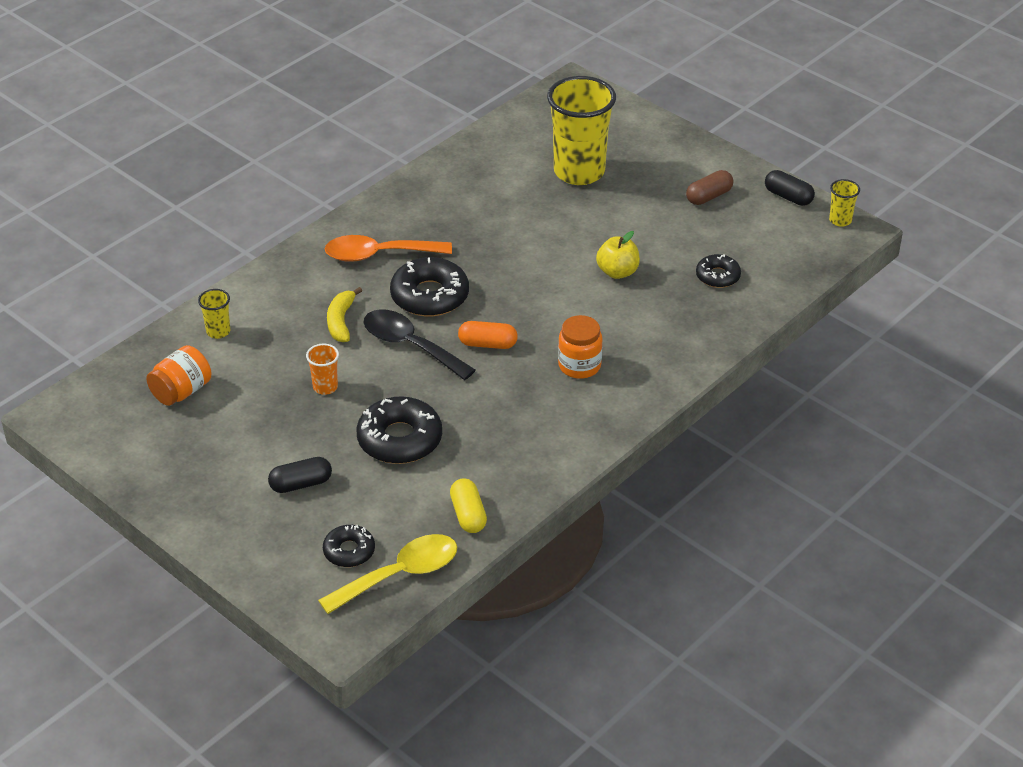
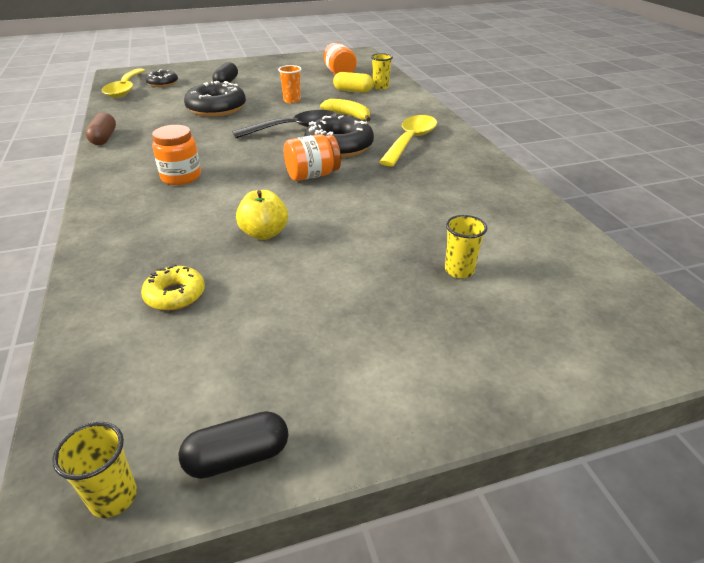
camera: 120 degrees right, 5 degrees down
orange spoon [325,235,452,262] -> yellow spoon [379,115,437,166]
yellow capsule [450,478,487,533] -> yellow capsule moved to [333,72,373,93]
orange capsule [458,321,518,349] -> none
yellow cup [547,76,616,185] -> yellow cup [445,215,487,278], size x0.43
brown capsule [686,170,733,205] -> brown capsule moved to [85,112,116,145]
black donut [696,254,741,288] -> yellow donut [141,264,205,311]
none -> orange jar [284,134,341,181]

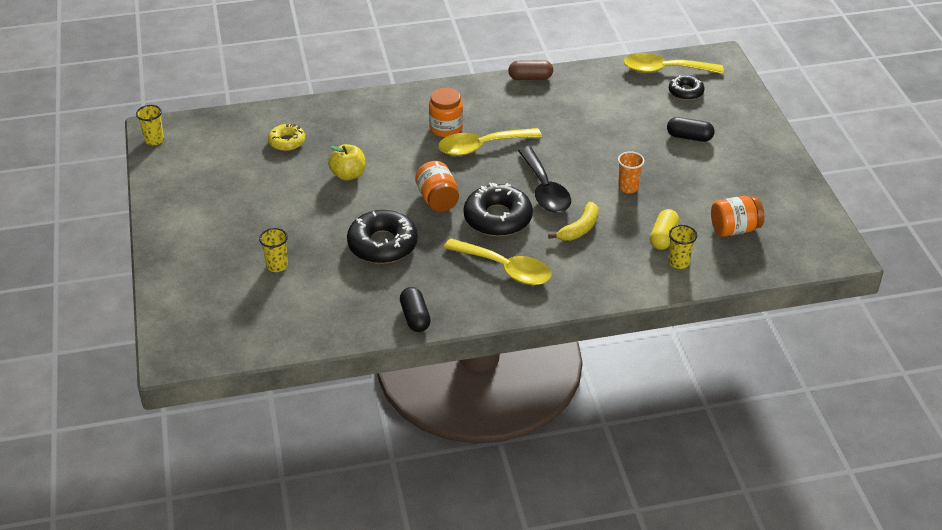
camera: 95 degrees right, 5 degrees up
black capsule [178,411,288,479] -> black capsule moved to [400,287,431,332]
black donut [184,81,246,117] -> black donut moved to [347,210,418,264]
none -> yellow spoon [438,128,542,156]

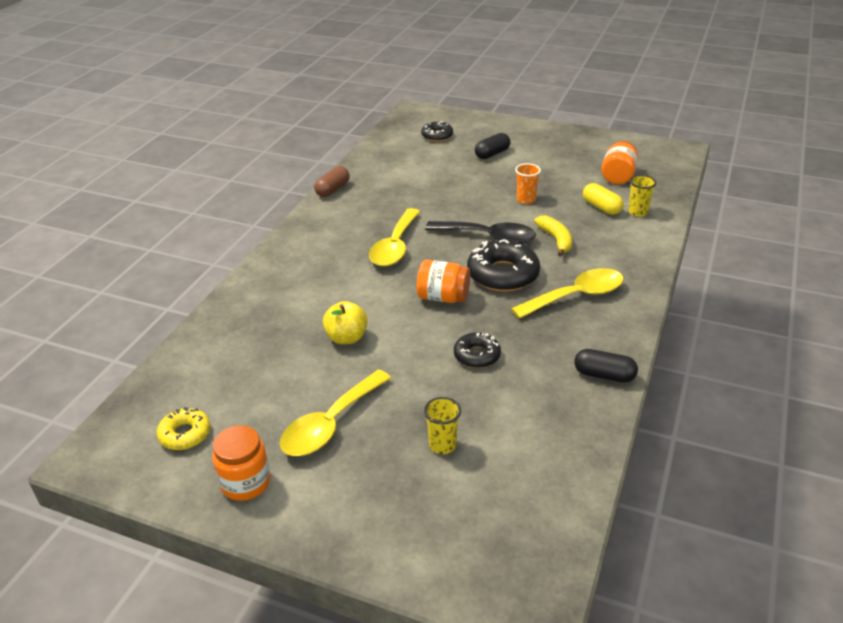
camera: 55 degrees left, 5 degrees down
yellow cup [136,105,164,145] -> none
yellow donut [268,124,305,151] -> yellow donut moved to [157,407,210,450]
black donut [347,210,418,264] -> black donut [454,332,501,368], size x0.57
orange jar [429,88,463,137] -> orange jar moved to [212,425,270,501]
yellow spoon [623,53,724,74] -> yellow spoon moved to [280,370,391,456]

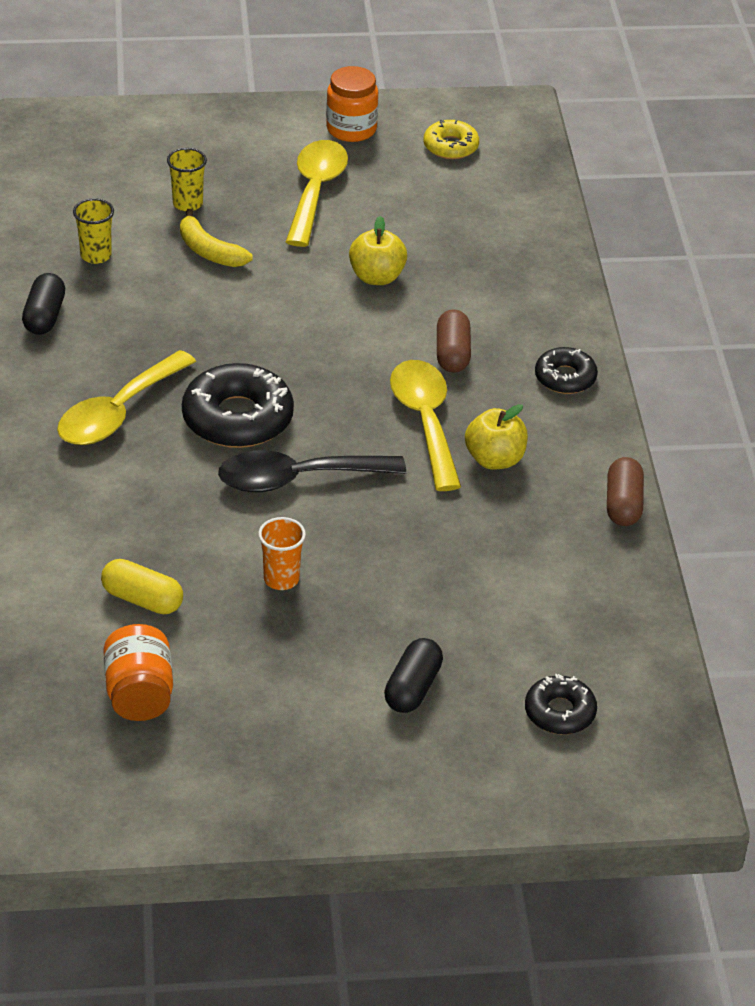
camera: 150 degrees right, 5 degrees up
orange jar [417,260,470,303] -> none
black donut [454,332,501,368] -> black donut moved to [535,347,598,394]
yellow banana [534,216,572,257] -> yellow banana moved to [180,209,253,267]
black capsule [574,349,638,383] -> black capsule turned 75 degrees counterclockwise [22,273,65,335]
yellow cup [628,175,656,217] -> yellow cup moved to [73,198,114,264]
none -> brown capsule [437,310,471,373]
none -> yellow apple [465,404,528,470]

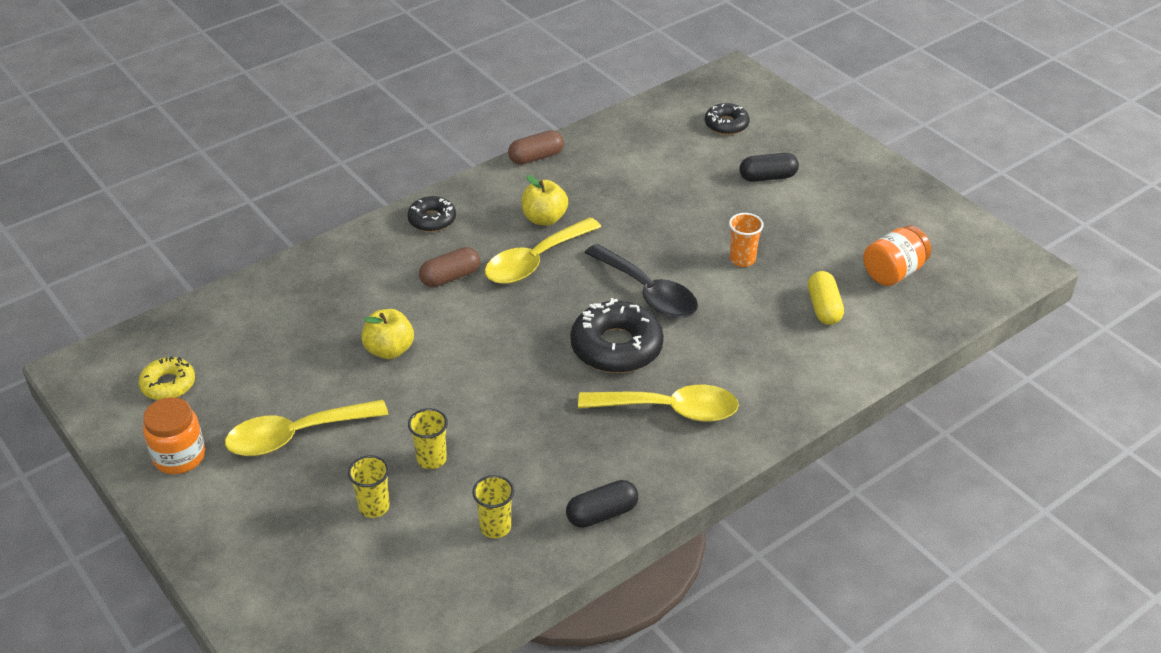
camera: 120 degrees left, 0 degrees up
yellow banana [180,209,253,267] -> yellow cup [408,408,448,469]

